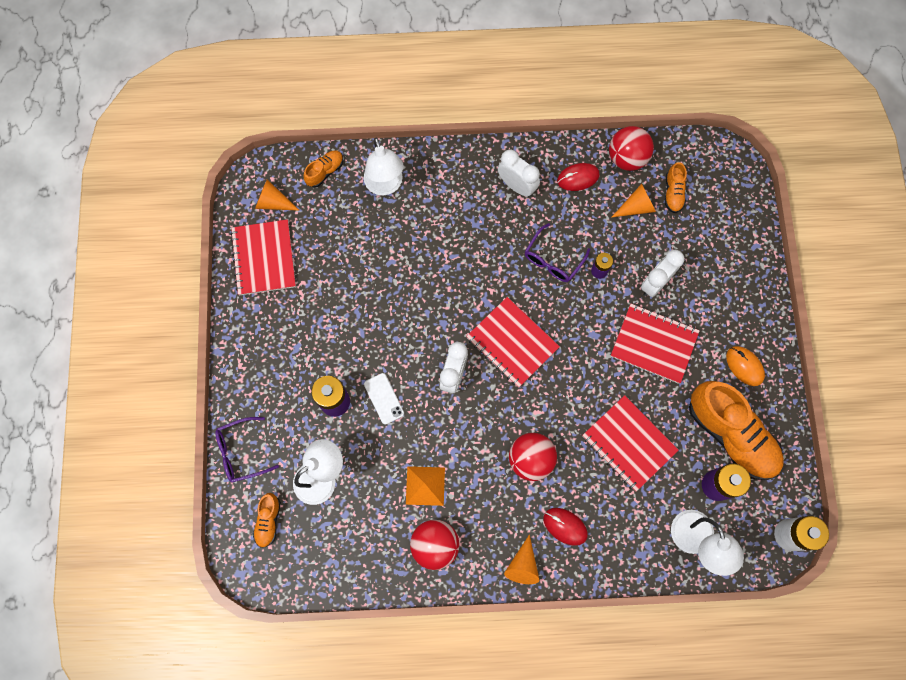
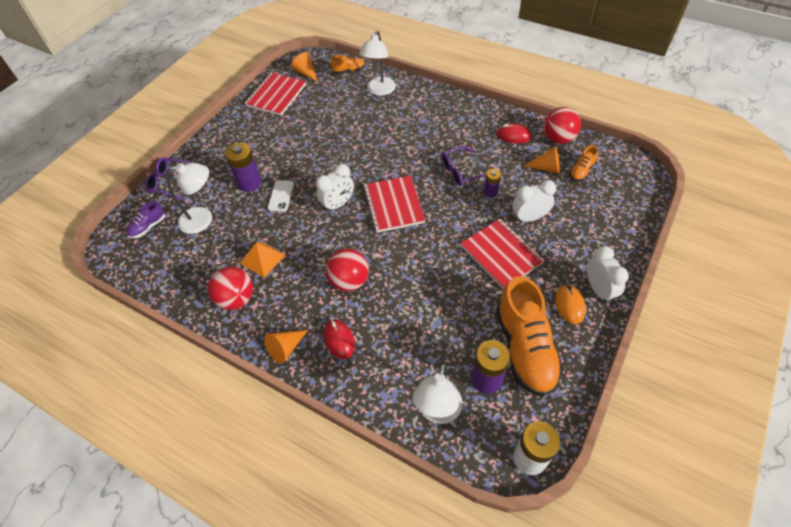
camera: 35 degrees right, 20 degrees down
orange shoe [253,493,281,548] -> purple shoe [126,201,165,238]
white clock [498,150,540,197] -> white clock moved to [587,246,629,304]
red notebook [582,395,679,492] -> none

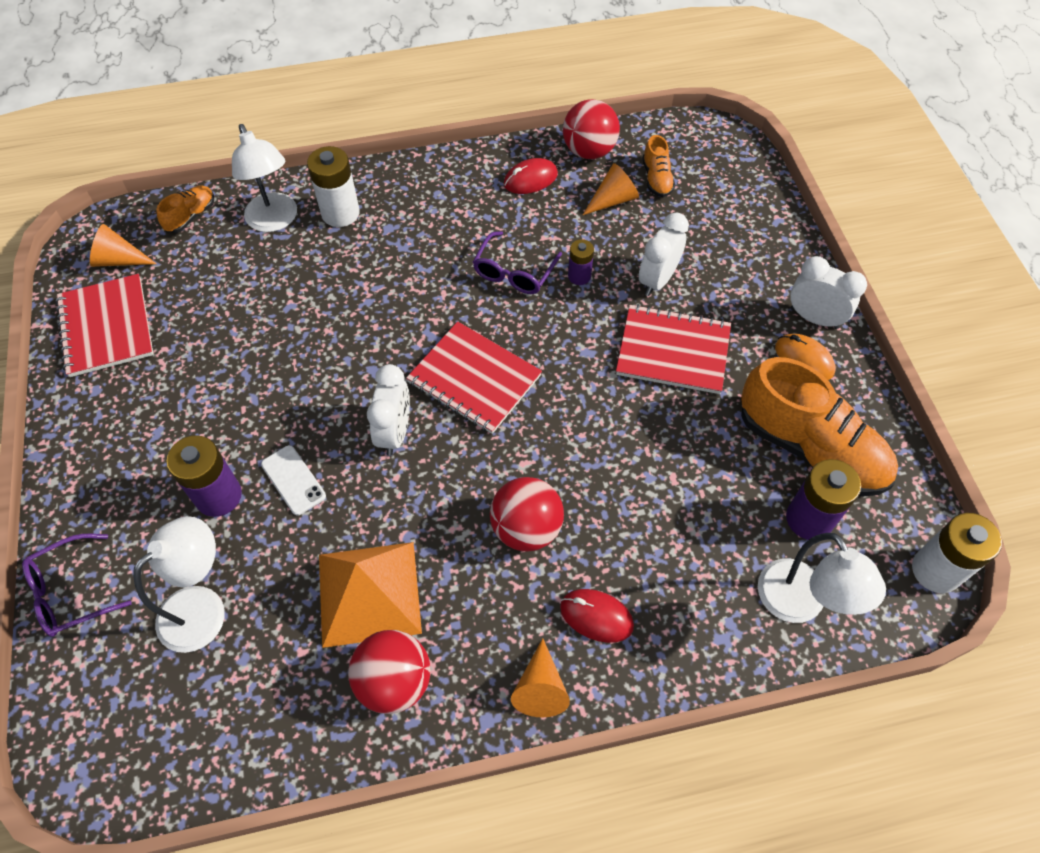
camera: 45 degrees left, 5 degrees up
purple shoe [126,201,165,238] -> none
orange pyramid [240,241,285,278] -> orange pyramid [319,542,422,648], size x1.62
none -> white battery [307,146,360,227]

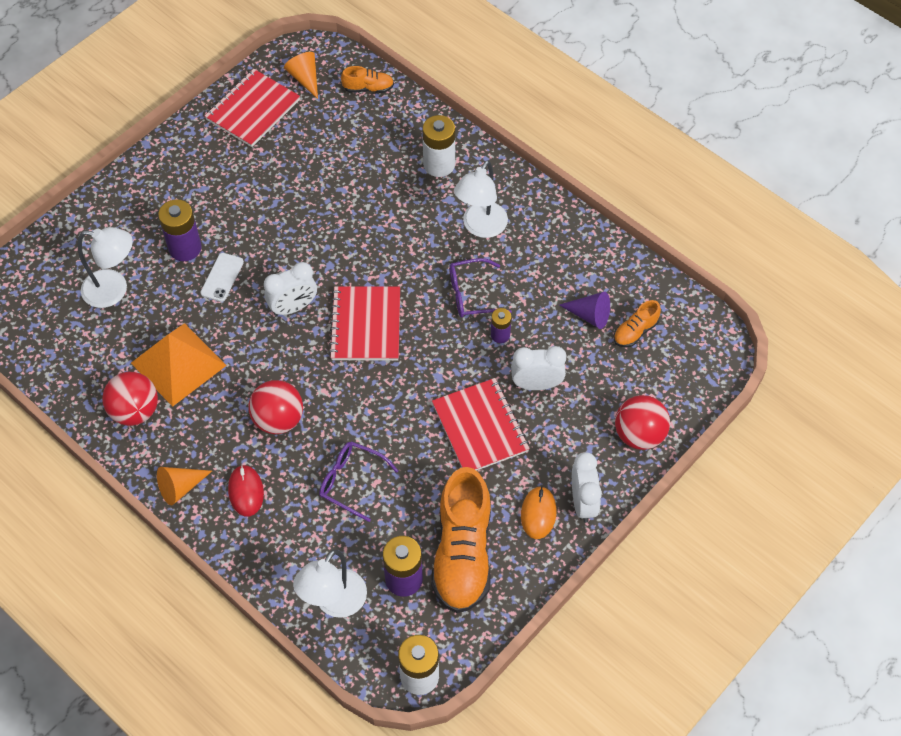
camera: 55 degrees right, 0 degrees up
purple glasses [22,534,132,637] -> purple glasses moved to [319,441,399,522]
white lamp [232,124,297,232] -> white lamp moved to [454,160,508,238]
red mouse [504,158,558,194] -> none
red ball [563,99,620,159] -> red ball moved to [615,395,670,450]
orange cone [583,163,639,215] -> purple cone [559,292,610,329]

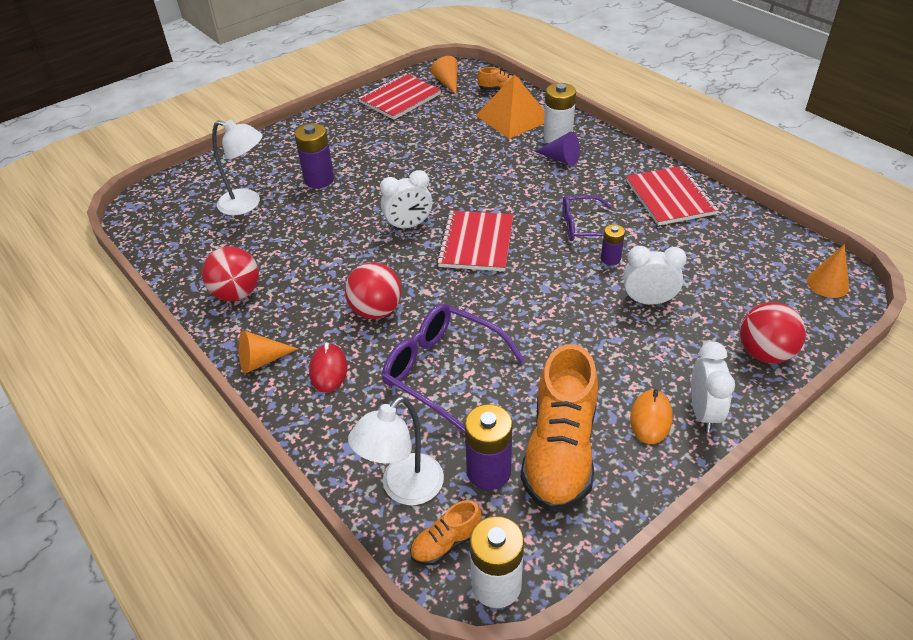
camera: 10 degrees right, 15 degrees down
orange pyramid [131,323,227,407] -> orange pyramid moved to [475,74,545,139]
white phone [200,253,244,302] -> none
purple glasses [319,441,399,522] -> purple glasses [382,303,525,433], size x1.57
red notebook [432,378,530,471] -> red notebook moved to [626,166,719,226]
white lamp [454,160,508,238] -> none
purple cone [559,292,610,329] -> purple cone moved to [535,132,580,166]
orange shoe [614,300,661,347] -> orange shoe moved to [410,500,482,565]
none -> orange cone [807,244,849,298]

